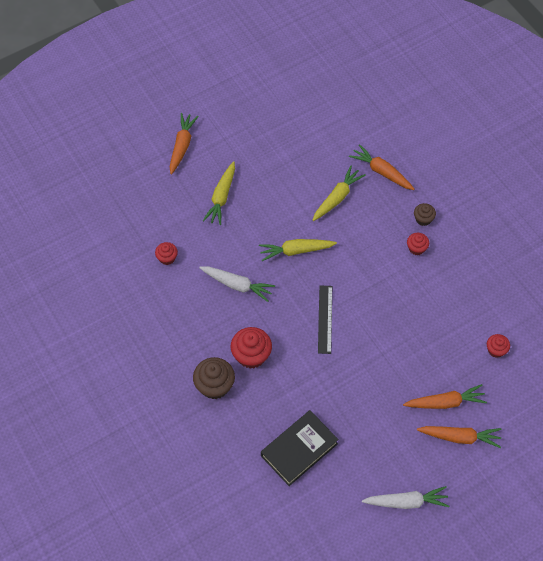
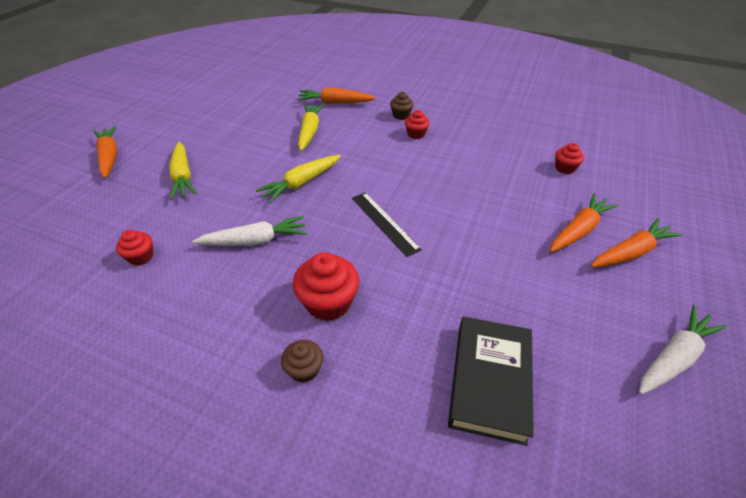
camera: 35 degrees left, 15 degrees down
brown cupcake [193,357,235,399] -> brown cupcake [281,340,323,383], size x0.57

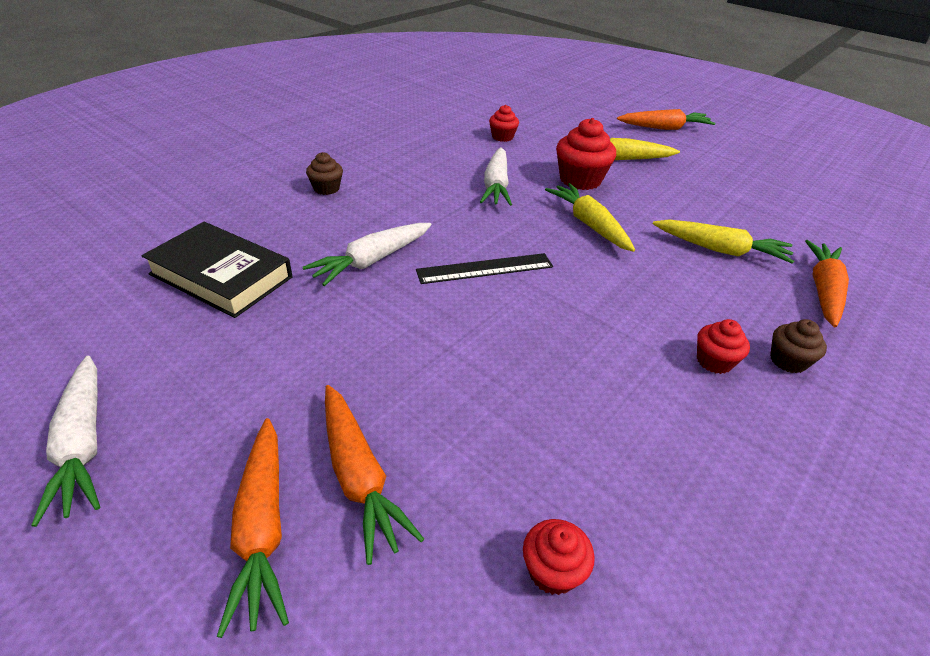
camera: 105 degrees right, 5 degrees down
red cupcake [293,252,359,321] -> red cupcake moved to [556,118,616,190]
none -> white carrot [303,223,431,286]

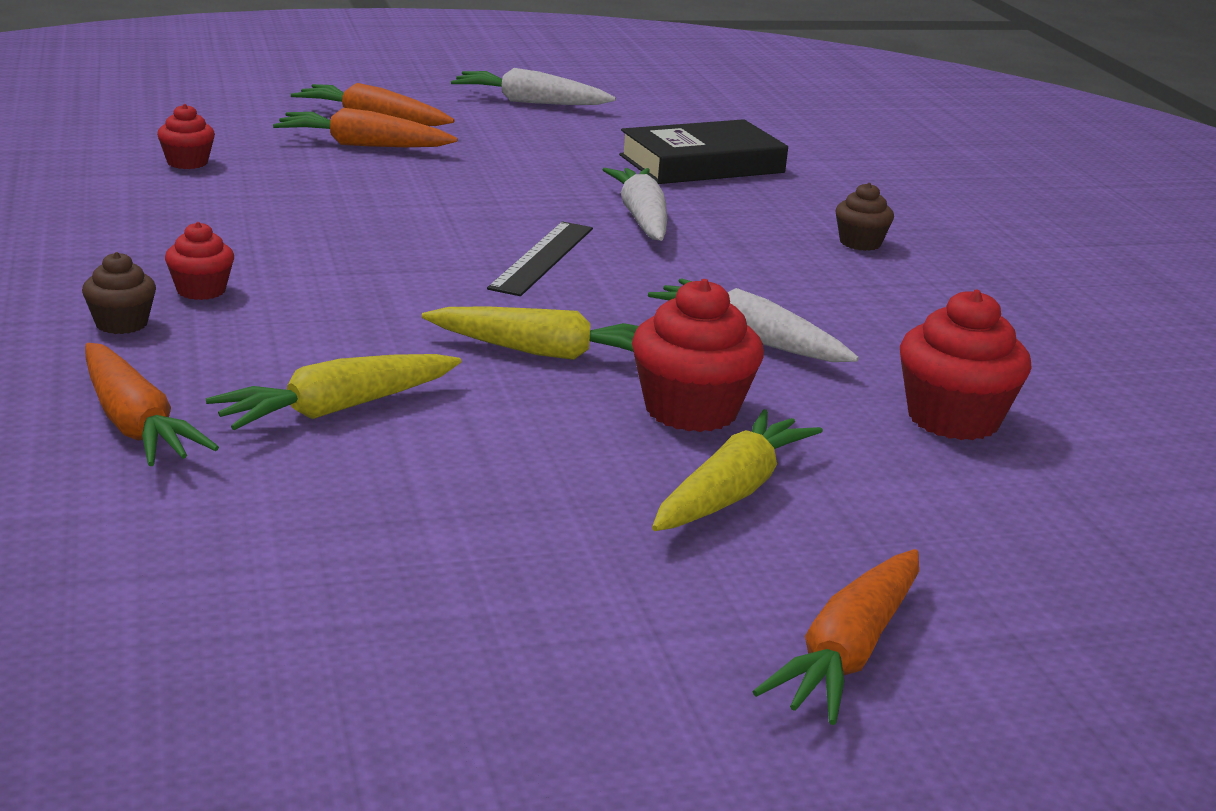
camera: 125 degrees right, 15 degrees down
red cupcake [489,105,519,142] -> red cupcake [900,290,1032,440], size x1.75

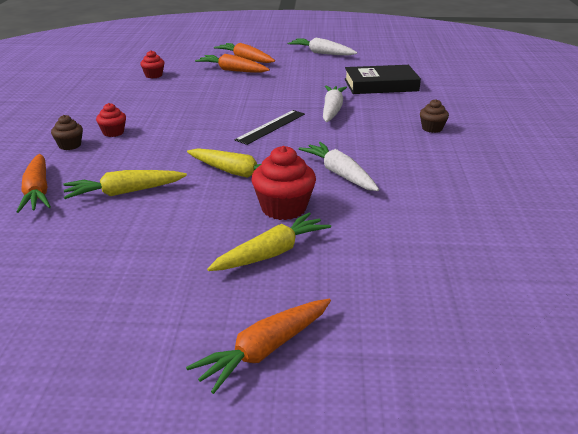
camera: 20 degrees right, 5 degrees up
red cupcake [900,290,1032,440] -> none

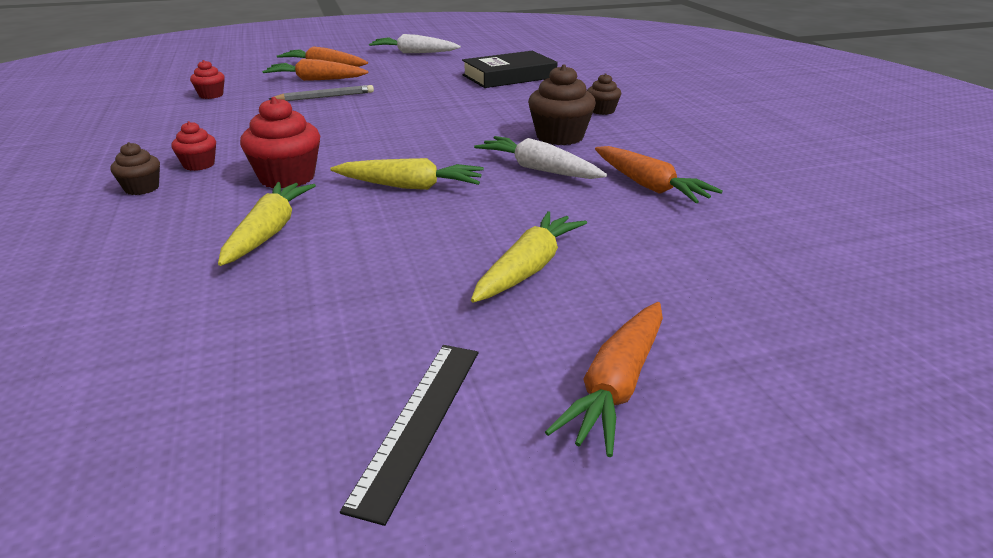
camera: 20 degrees left, 0 degrees up
orange carrot [16,154,51,213] -> orange carrot moved to [595,146,723,203]
yellow carrot [63,170,187,199] -> yellow carrot turned 135 degrees clockwise [218,182,316,266]
black ruler [235,110,305,145] -> black ruler moved to [340,345,478,526]
red cupcake [251,146,316,220] -> red cupcake moved to [240,97,320,188]
white carrot [323,85,347,122] -> none
none -> grey pencil [269,85,374,101]
none -> brown cupcake [528,64,596,145]

